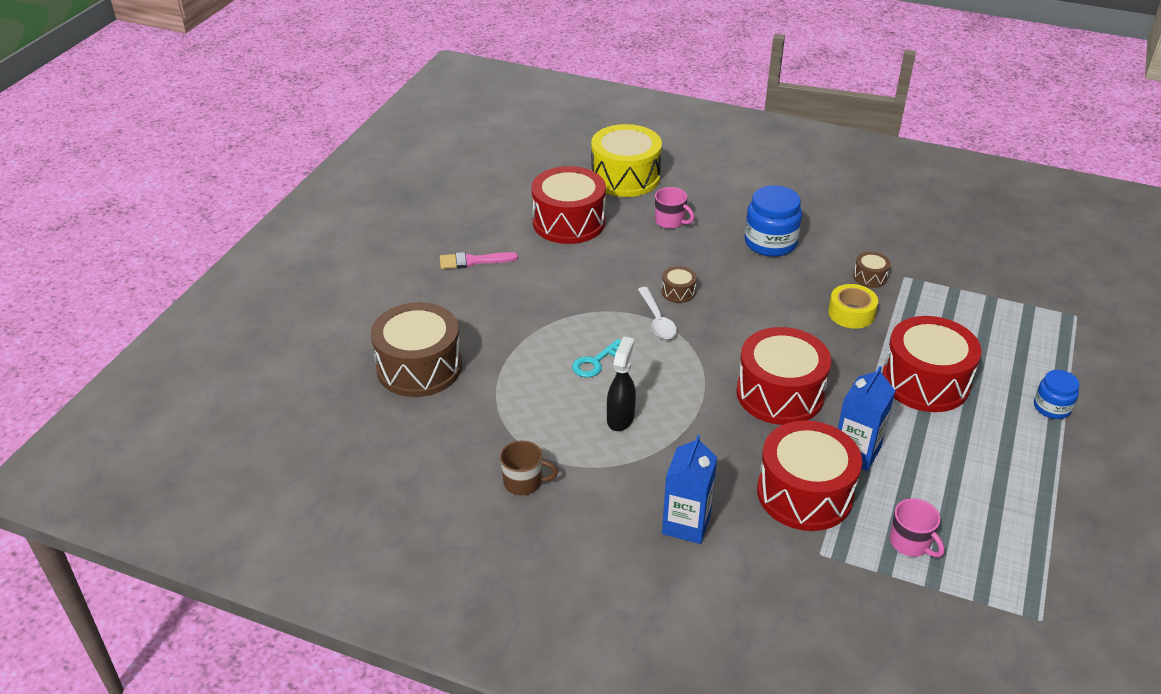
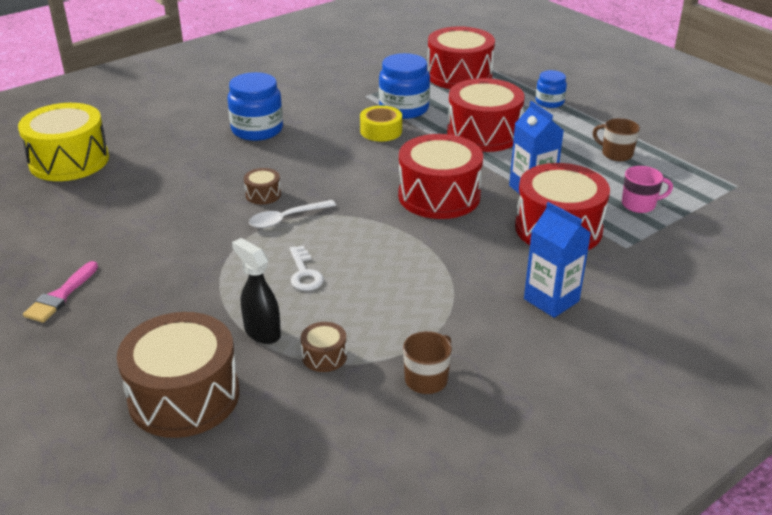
camera: 60 degrees left, 5 degrees down
red drum [532,166,606,244] -> red drum moved to [427,26,495,89]
turquoise key [572,339,622,378] -> white key [290,246,324,291]
black spray bottle [607,337,636,431] -> black spray bottle moved to [232,238,281,344]
white spoon [638,287,677,339] -> white spoon turned 135 degrees clockwise [249,200,336,228]
pink mug [655,187,694,229] -> none
brown drum [853,252,891,288] -> brown drum moved to [301,322,347,372]
none -> blue jar [379,53,430,119]
none -> brown mug [593,118,640,161]

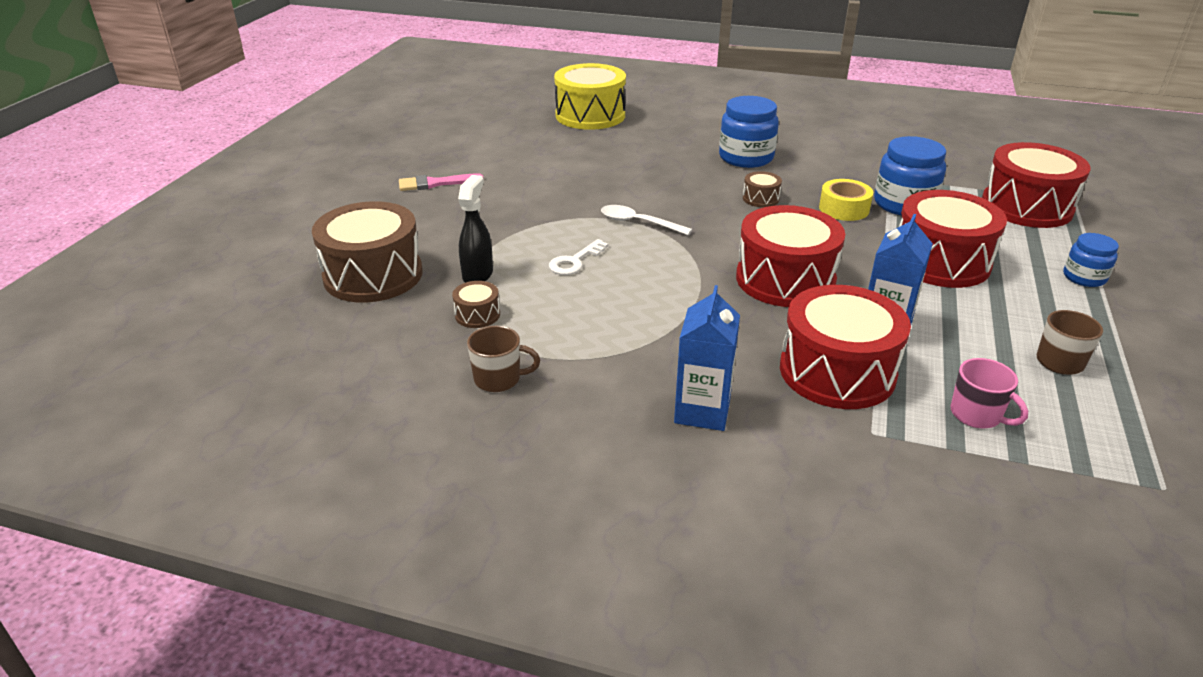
camera: 55 degrees right, 0 degrees up
brown drum [244,168,281,204] -> brown drum moved to [743,171,782,207]

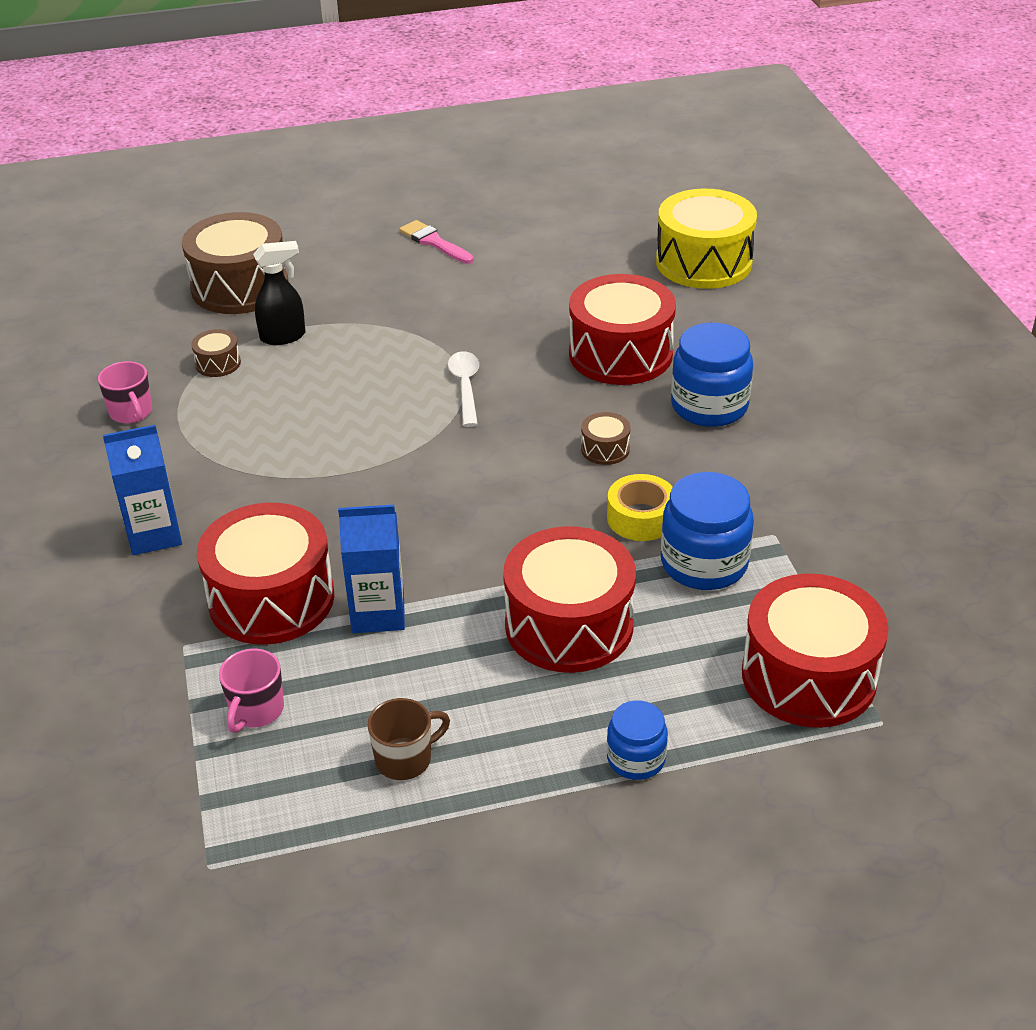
camera: 60 degrees right, 5 degrees up
brown mug [467,326,540,392] -> pink mug [98,361,152,423]
white key [549,239,608,275] -> none
red drum [736,205,845,307] -> red drum moved to [569,274,676,385]

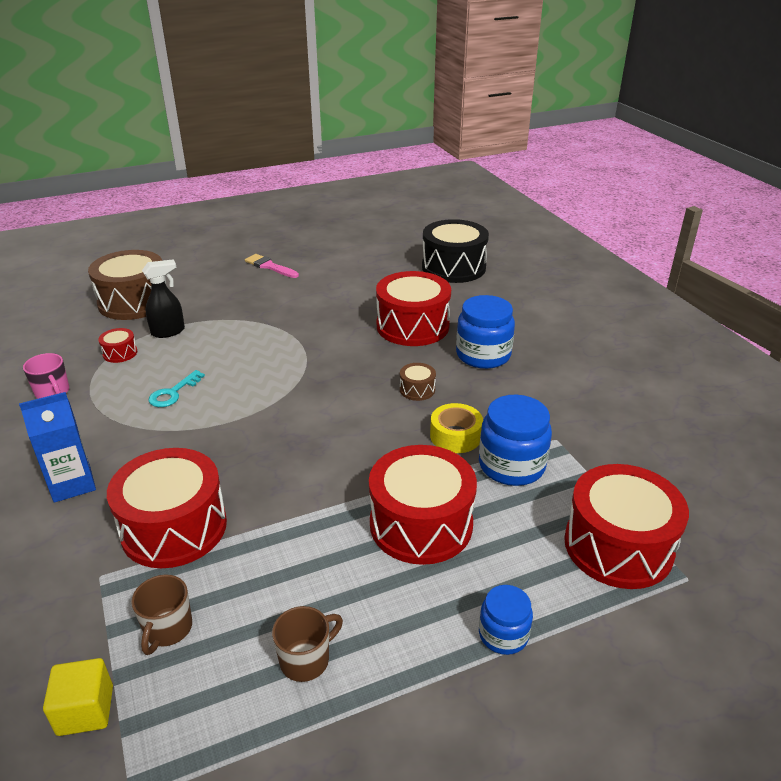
camera: 10 degrees left, 5 degrees down
brown drum [191,329,241,377] -> red drum [98,328,137,363]
pink mug [219,648,284,733] -> brown mug [131,575,192,655]
blue carton [338,505,405,633] -> none
white spoon [448,351,479,427] -> none
yellow drum [656,189,757,289] -> black drum [422,219,489,283]
none -> yellow cube [43,658,113,736]
none -> turquoise key [149,370,205,407]

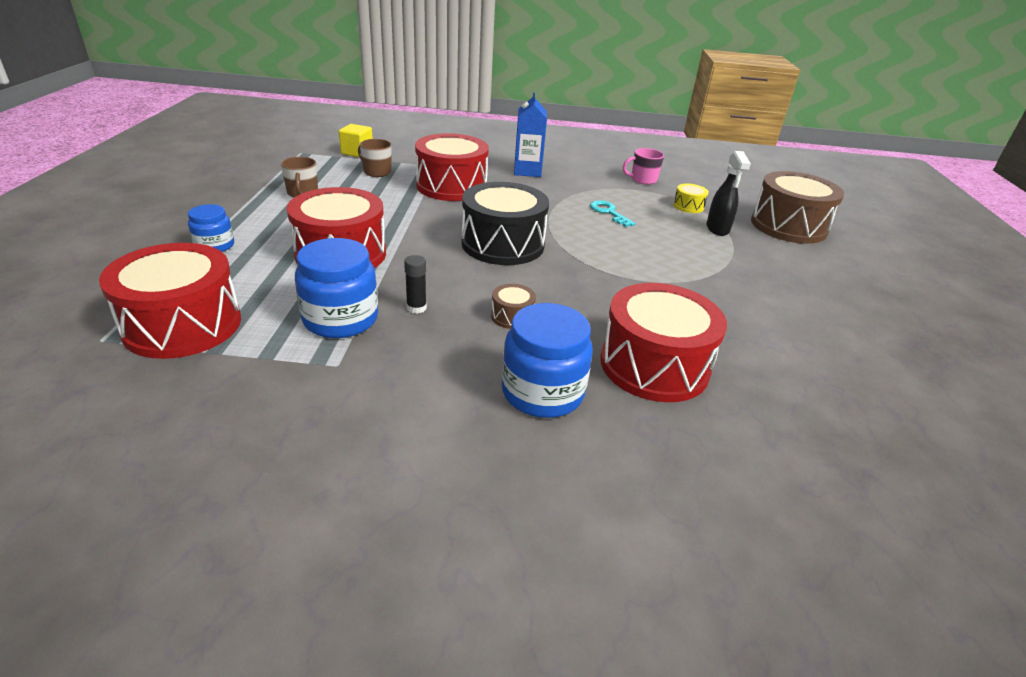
camera: 115 degrees right, 0 degrees up
red drum [98,328,137,363] -> yellow drum [673,184,709,213]
pink brush [245,254,299,278] -> none
black drum [422,219,489,283] -> black drum moved to [461,182,549,265]
yellow tape [430,403,483,453] -> black glue stick [404,255,427,314]

